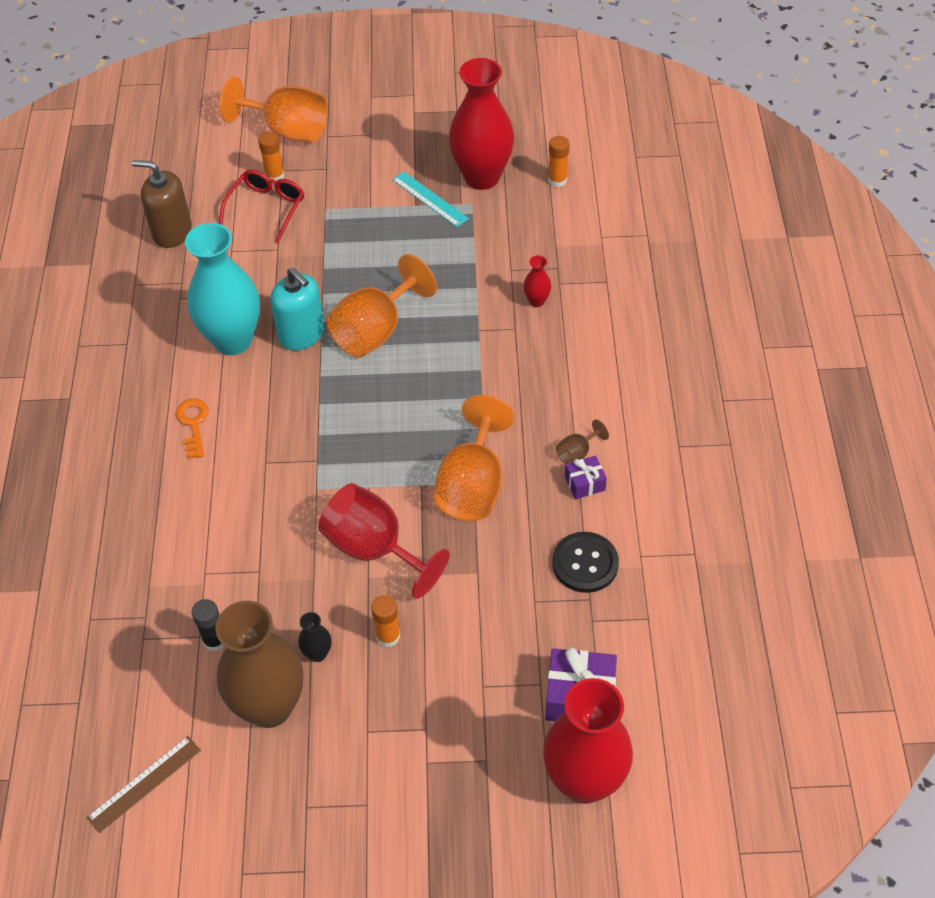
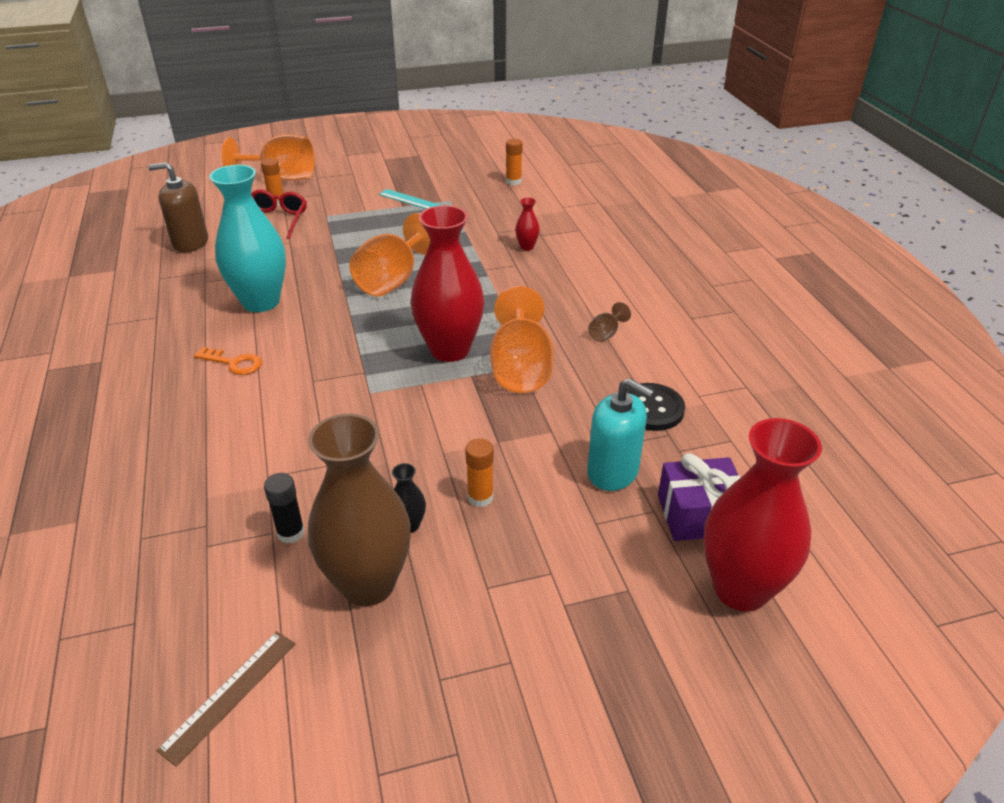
camera: 15 degrees left, 15 degrees down
orange key [176,399,209,459] -> orange key turned 135 degrees clockwise [193,347,262,375]
turquoise soap dispenser [270,268,324,350] -> turquoise soap dispenser moved to [587,378,654,491]
red goblet [318,483,450,599] -> none
red vase [449,58,514,190] -> red vase moved to [411,205,484,362]
purple gift [565,455,607,499] -> none

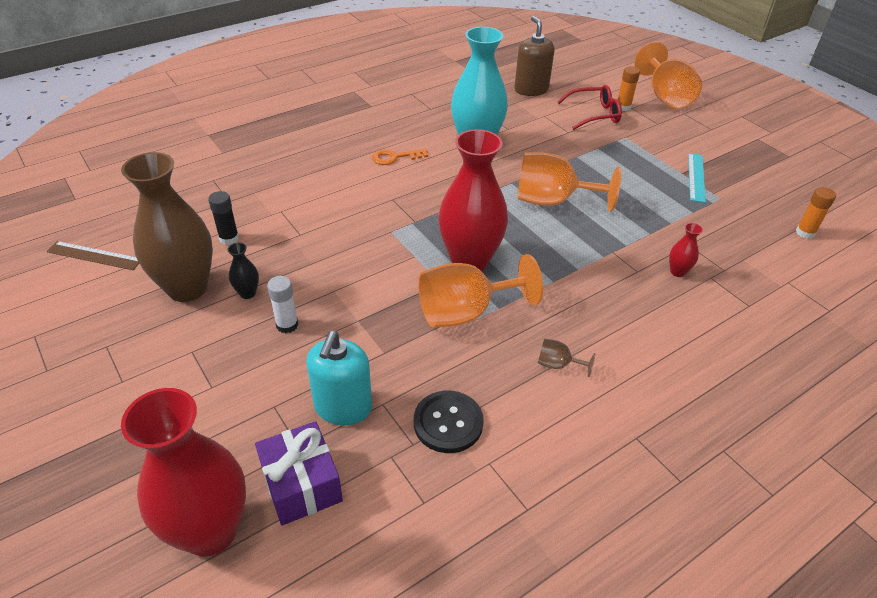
camera: 70 degrees right, 5 degrees up
orange key [193,347,262,375] -> orange key turned 75 degrees clockwise [372,149,428,165]
orange glue stick [465,438,494,507] -> white glue stick [267,276,298,333]

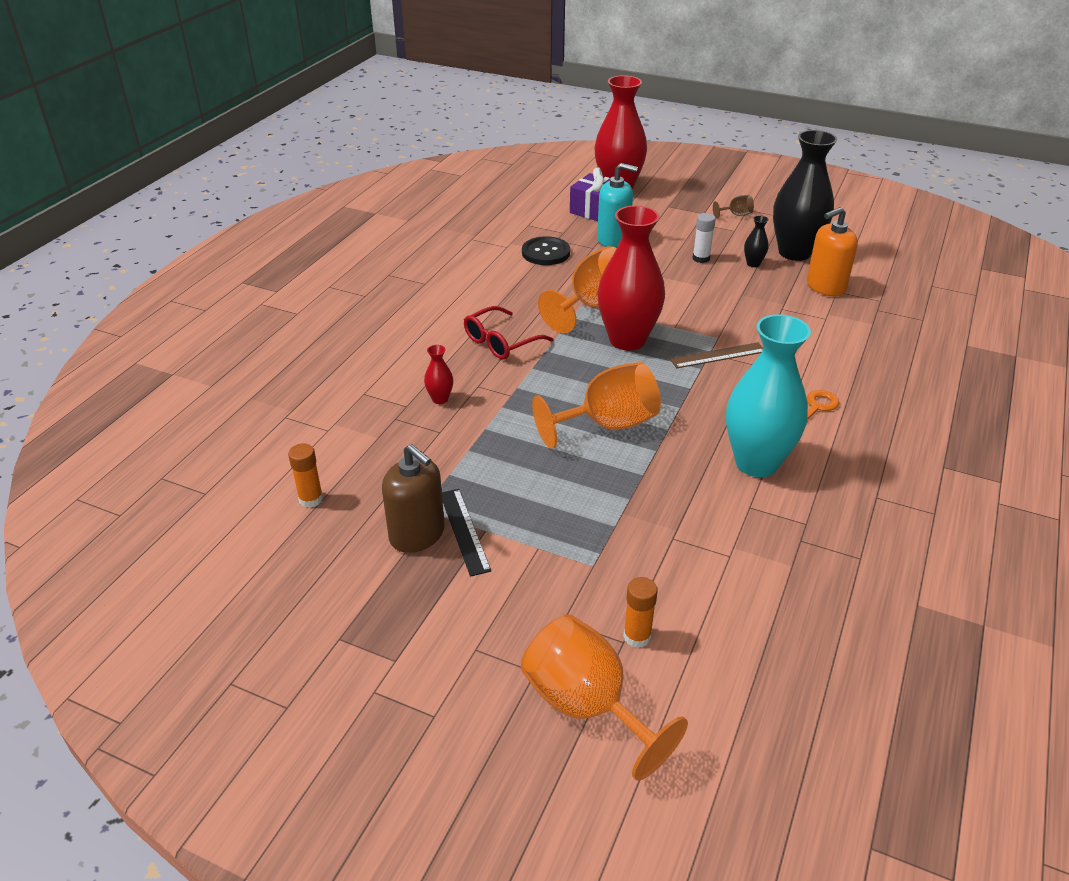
camera: 150 degrees right, 5 degrees down
brown ruler [46,241,139,270] -> brown ruler moved to [670,342,763,368]
brown vase [121,152,213,302] -> black vase [773,130,837,261]
black glue stick [208,191,239,245] -> orange soap dispenser [807,207,858,296]
turquoise soap dispenser [306,331,372,425] -> turquoise soap dispenser turned 120 degrees clockwise [597,163,638,248]
brown soap dispenser [514,16,554,96] -> brown soap dispenser moved to [382,444,445,553]
brown goblet [538,339,595,377] -> brown goblet moved to [713,195,754,219]
red glasses [557,85,622,130] -> red glasses moved to [464,306,553,360]
turquoise ruler [688,153,706,203] -> black ruler [442,489,491,577]

